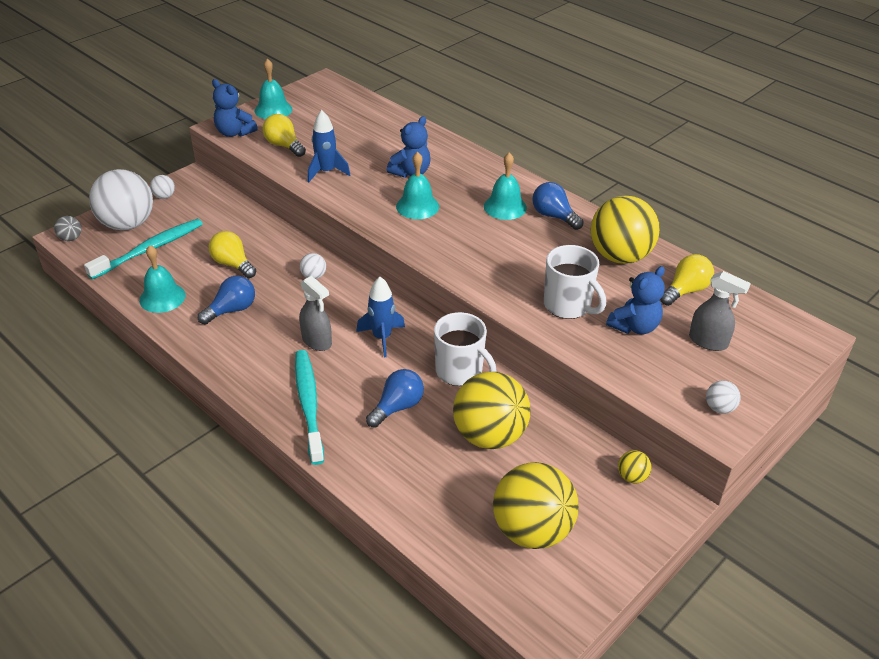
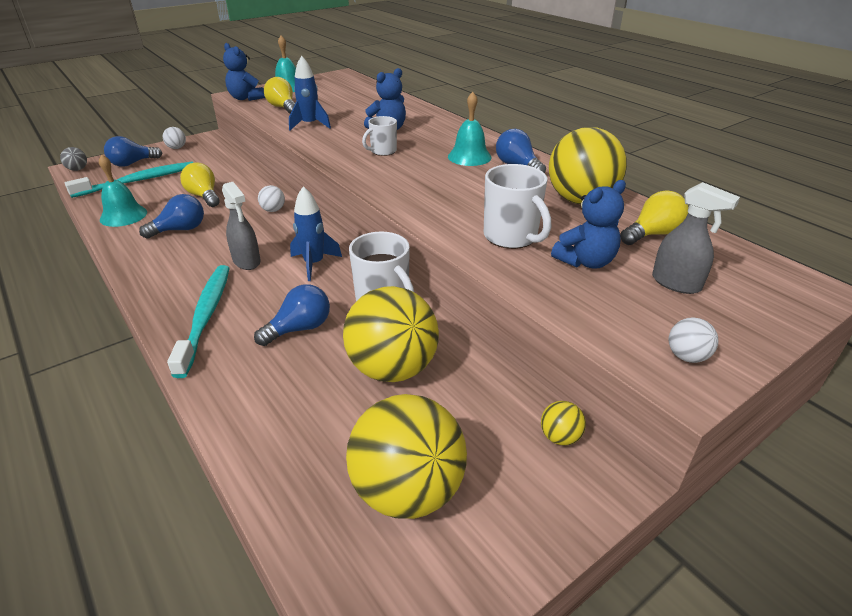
camera: 10 degrees right, 5 degrees down
white ball [89,169,153,231] -> blue light bulb [104,136,162,167]
turquoise bell [396,152,439,219] -> white mug [362,116,397,156]

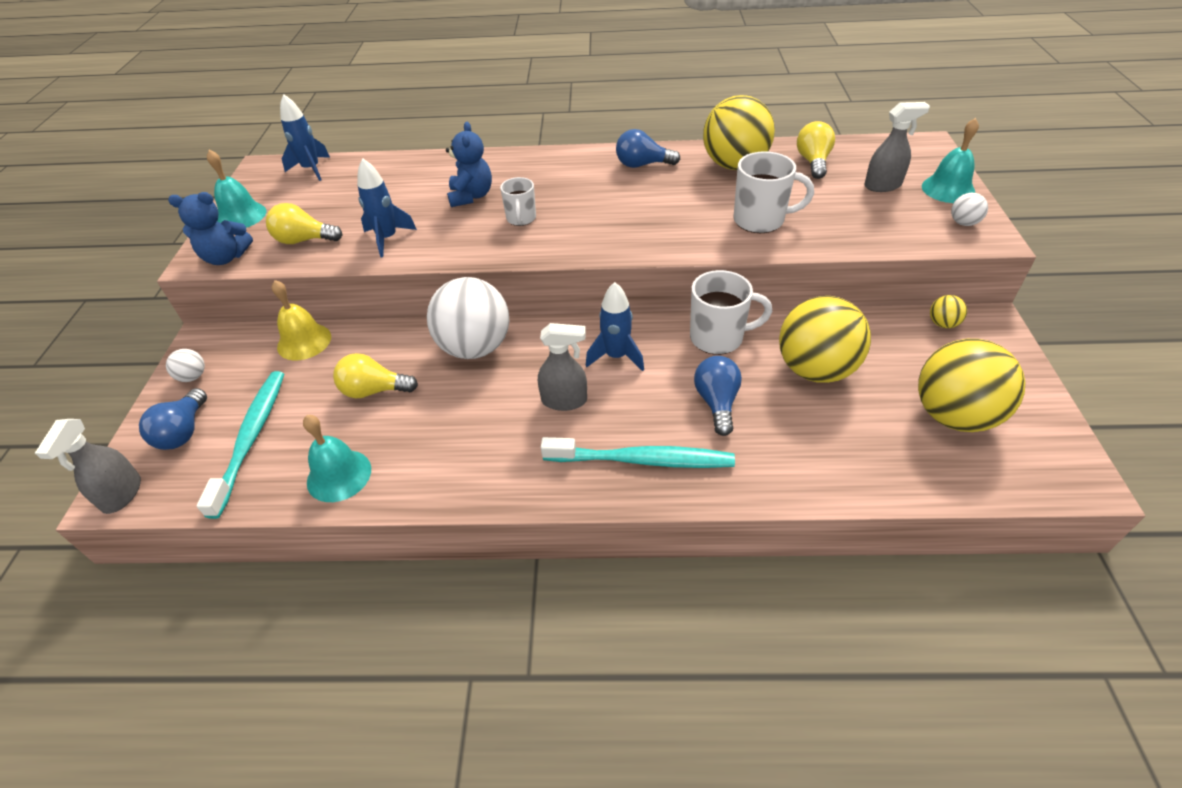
camera: 50 degrees left, 10 degrees up
grey ball [60,147,87,171] -> grey spray bottle [35,419,141,514]
blue light bulb [139,194,204,239] -> none
turquoise toothbrush [167,265,230,378] -> turquoise toothbrush turned 150 degrees clockwise [541,437,735,468]
white ball [258,185,285,212] -> white ball [427,277,509,359], size x2.41
turquoise bell [448,92,492,166] -> turquoise bell moved to [922,118,979,203]
blue teddy bear [551,180,626,269] -> none
none -> yellow bell [272,280,331,360]
none -> blue rocket [280,94,330,181]

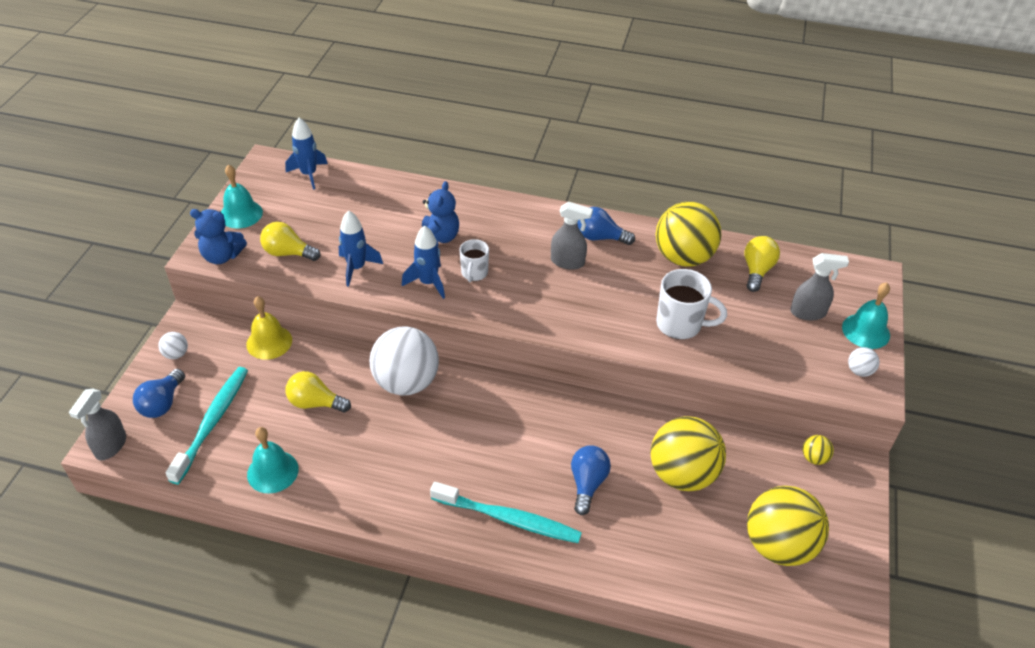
camera: 10 degrees right, 0 degrees up
grey spray bottle [538,323,587,411] -> grey spray bottle moved to [551,202,593,270]
blue rocket [586,282,644,371] -> blue rocket moved to [402,225,445,299]
white mug [690,270,772,355] -> none

